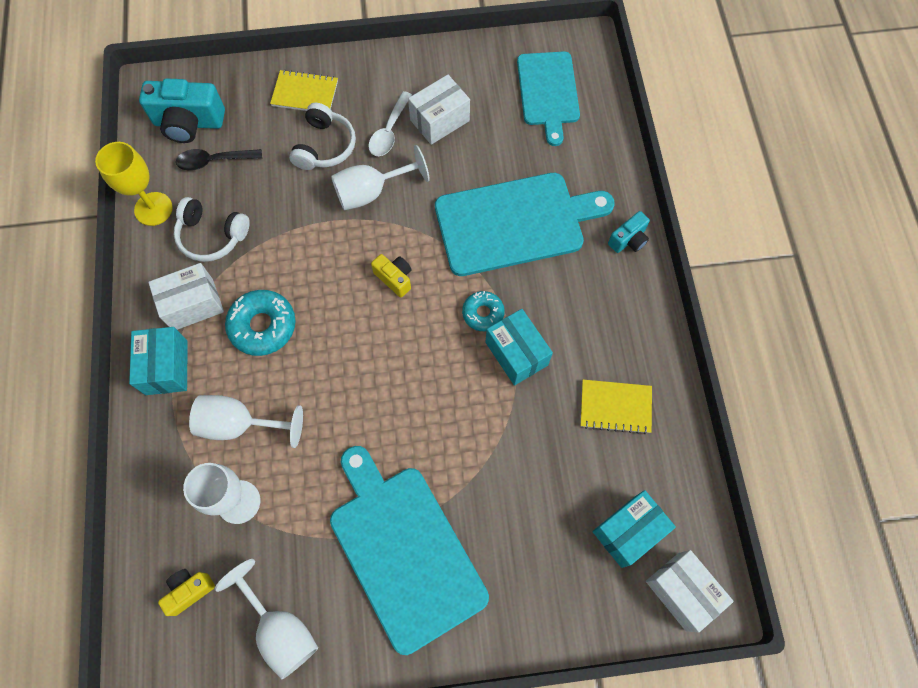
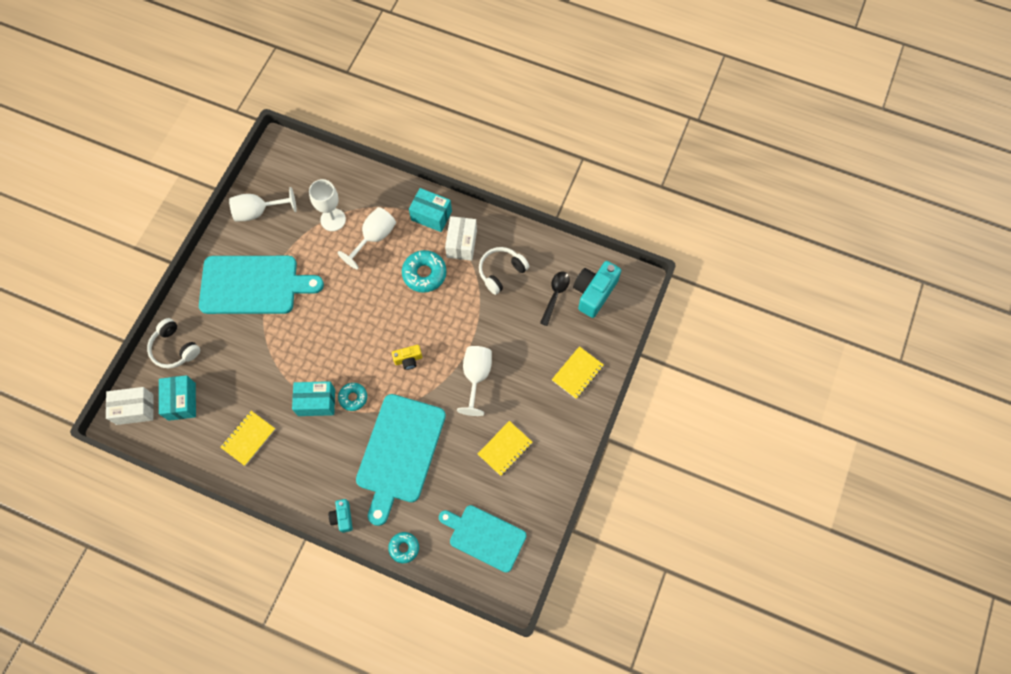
camera: 120 degrees right, 0 degrees up
yellow goblet [95,142,173,226] -> none
yellow camera [158,569,215,616] -> none
white headphones [289,103,356,170] -> white headphones moved to [147,318,200,368]
white spoon [369,91,412,156] -> none
white box [408,75,470,145] -> yellow notebook [478,421,533,476]
none -> turquoise donut [388,532,419,563]

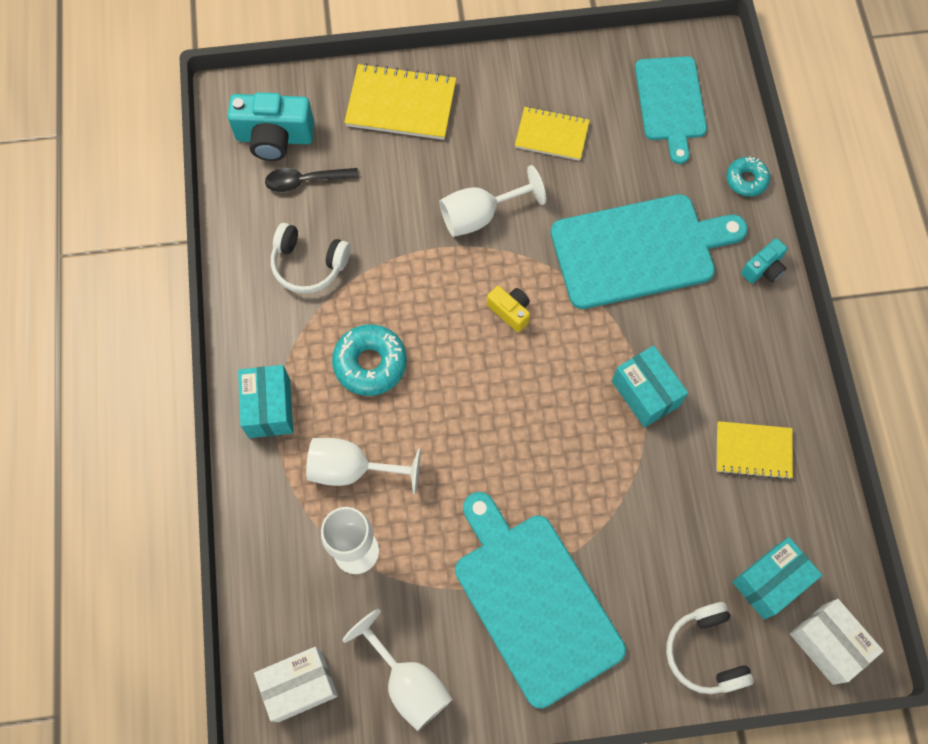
camera: 120 degrees left, 0 degrees up
white headphones [147,318,200,368] -> white headphones turned 150 degrees clockwise [666,602,754,694]
turquoise donut [338,383,367,411] -> none
white box [445,216,477,261] -> white box moved to [254,647,338,722]
yellow notebook [552,346,604,399] -> yellow notebook [344,63,456,140], size x1.52

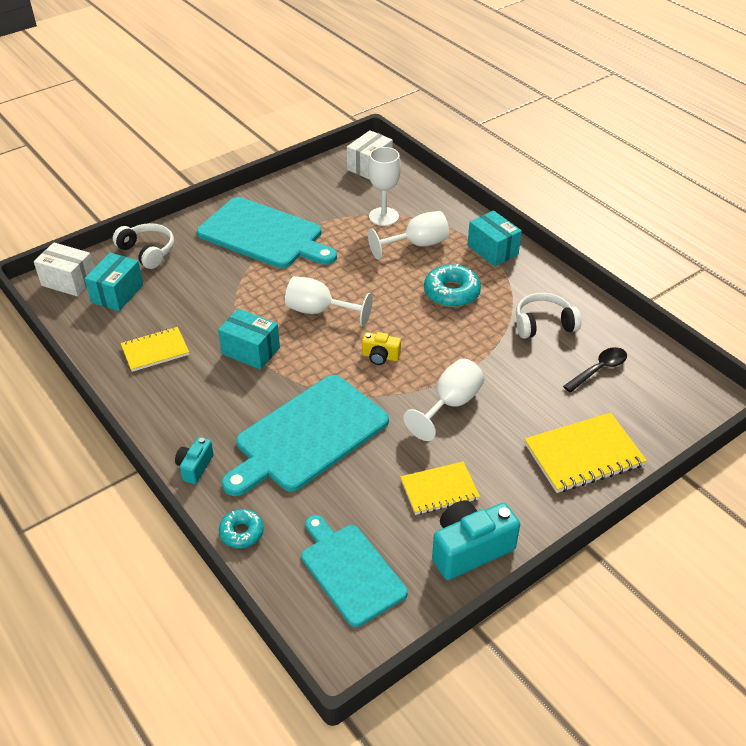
camera: 150 degrees right, 25 degrees down
turquoise camera [228,92,314,161] -> turquoise camera moved to [432,500,520,580]
white goblet [342,609,452,731] -> white goblet moved to [285,276,373,327]

